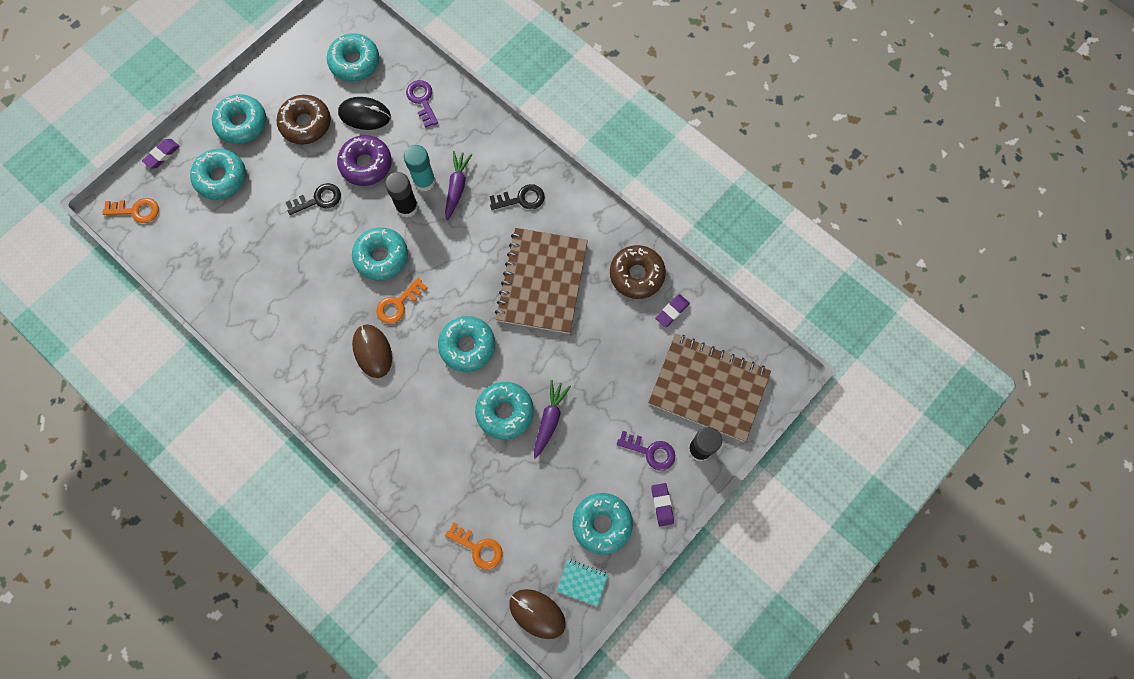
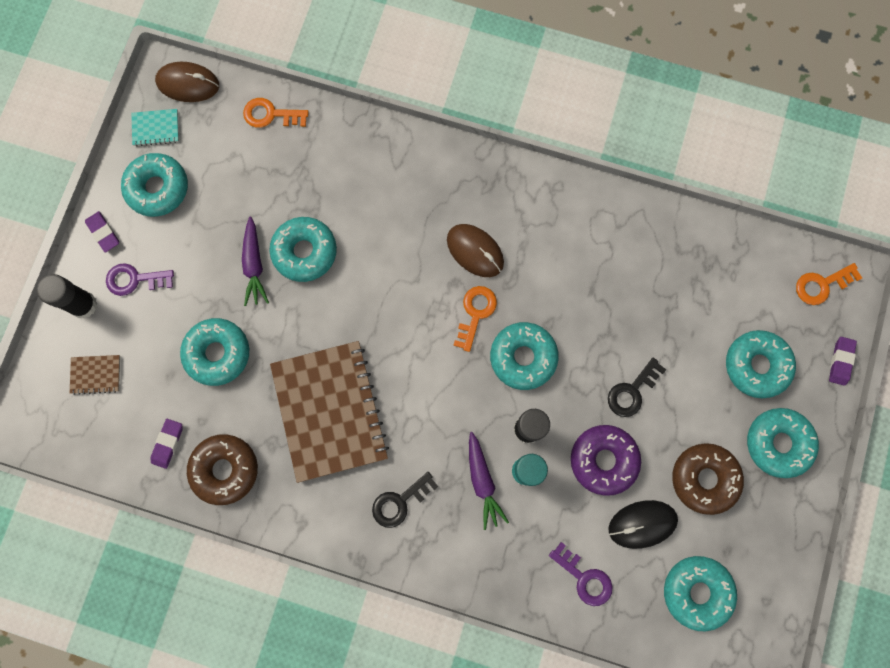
camera: 155 degrees right, 5 degrees up
turquoise donut [438,316,495,372] -> turquoise donut moved to [180,318,249,386]
brown notebook [648,334,771,442] -> brown notebook [70,355,120,395], size x0.40

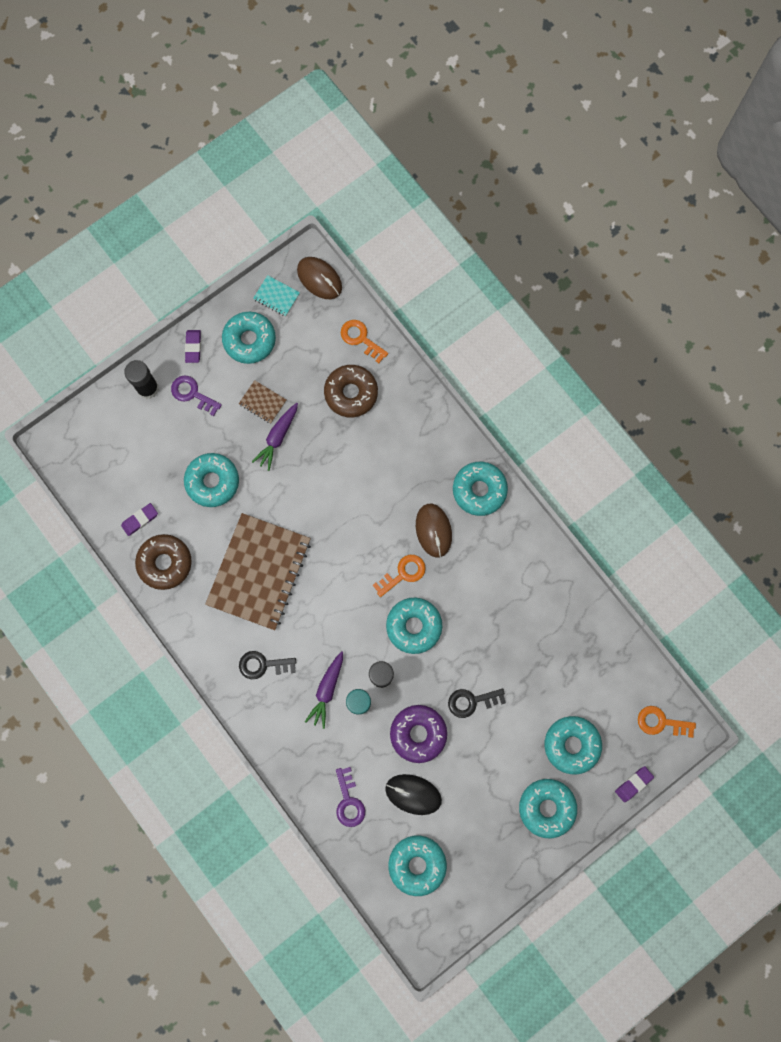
camera: 35 degrees right, 0 degrees up
brown notebook [70,355,120,395] -> brown notebook moved to [239,380,286,424]
turquoise donut [270,217,337,282] -> turquoise donut moved to [453,462,508,516]
brown donut [672,443,744,515] -> brown donut moved to [324,365,378,417]

